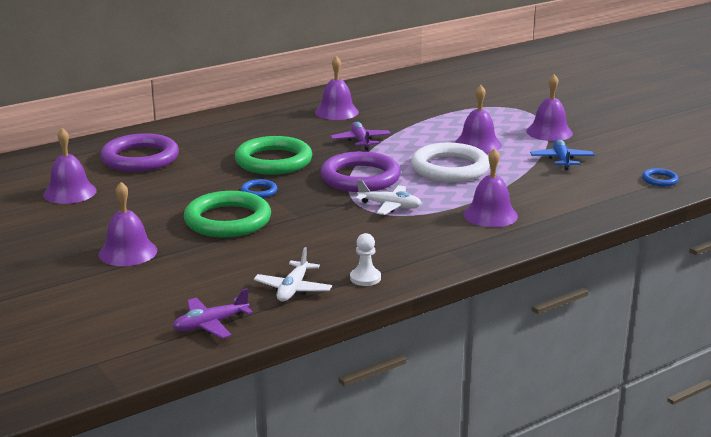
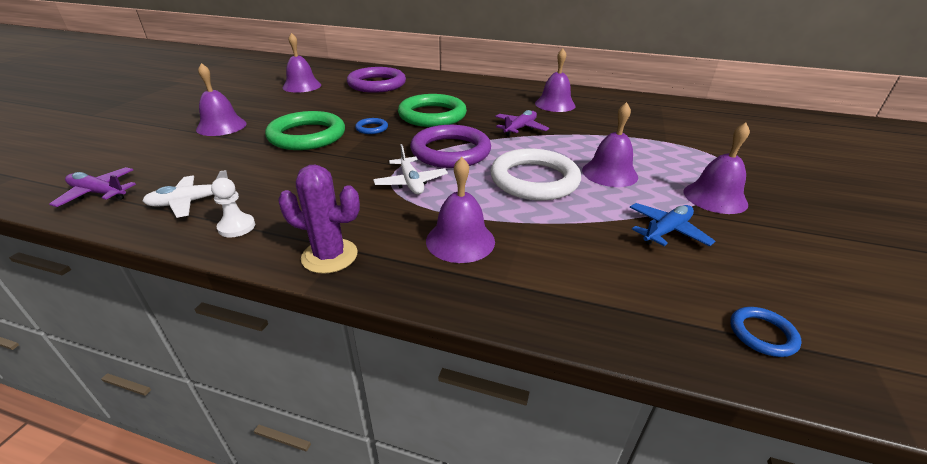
camera: 50 degrees right, 10 degrees up
none -> purple cactus [278,165,360,274]

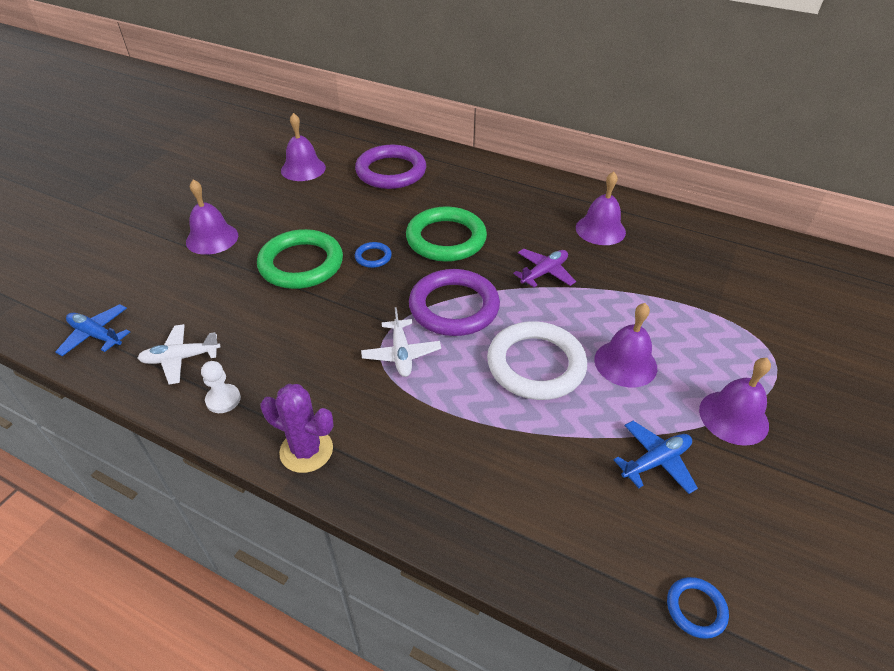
camera: 10 degrees right, 10 degrees up
purple plane [49,167,136,207] -> blue plane [55,304,130,356]
purple bell [426,157,495,263] -> none

